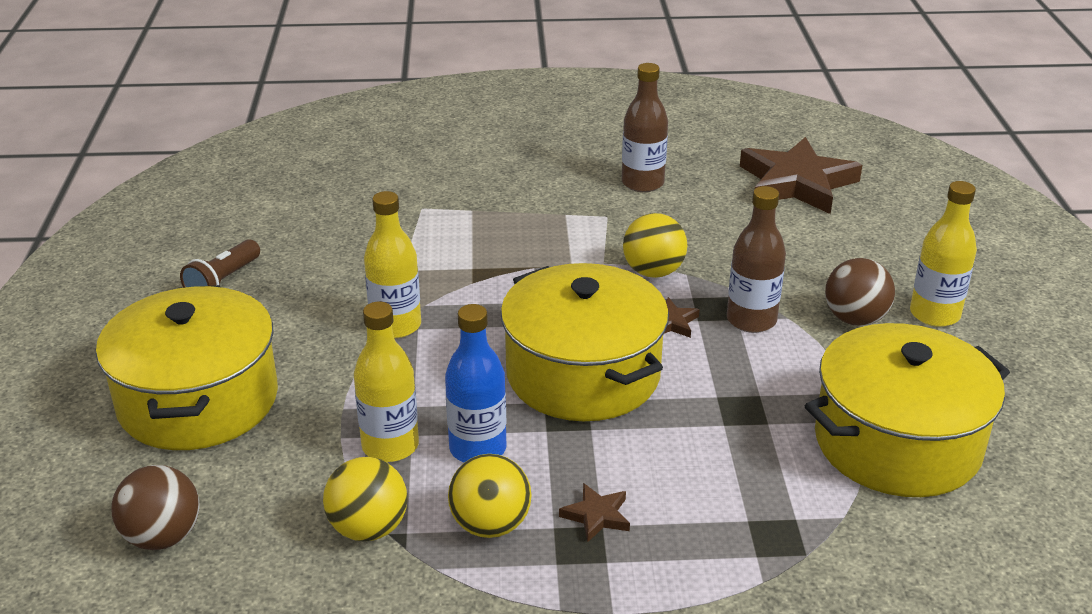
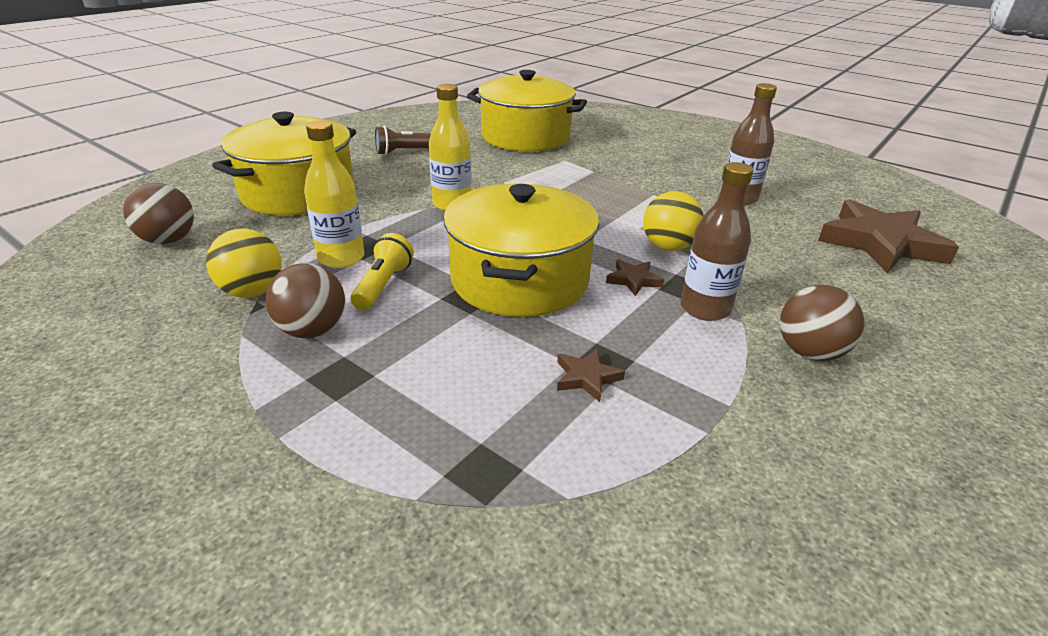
camera: 40 degrees right, 0 degrees up
blue bottle [445,304,506,462] -> yellow flashlight [350,233,414,310]
yellow ball [448,454,531,538] -> brown ball [266,263,345,338]
brown star [559,483,630,543] -> brown star moved to [557,348,625,402]
yellow pot [805,323,1010,497] -> yellow pot moved to [467,70,587,152]
yellow bottle [910,181,977,327] -> none

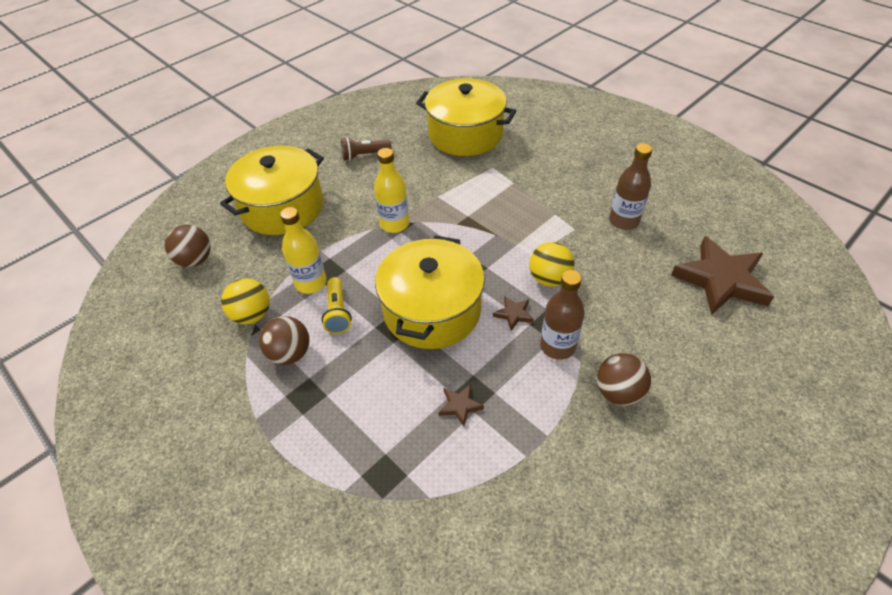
camera: 10 degrees right, 15 degrees up
yellow flashlight [350,233,414,310] -> yellow flashlight turned 150 degrees clockwise [322,277,352,334]

